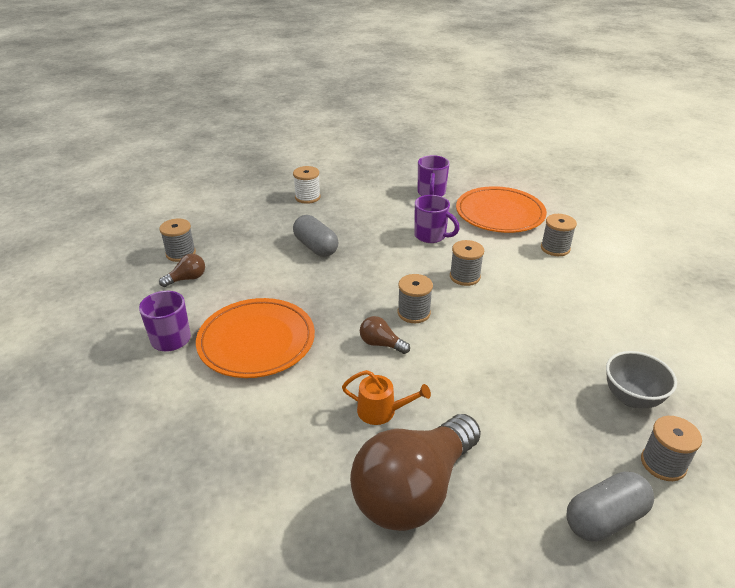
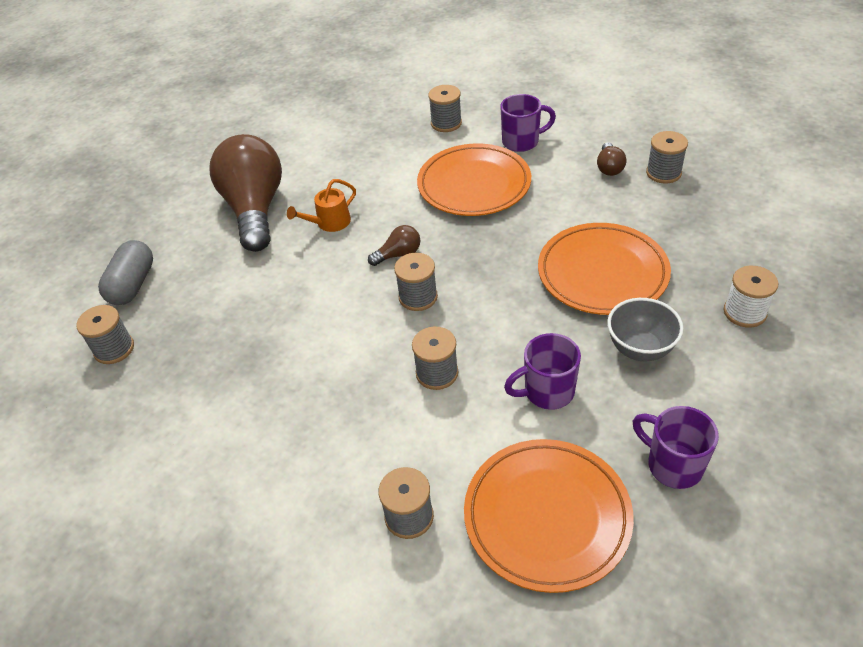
camera: 130 degrees right, 10 degrees up
grey capsule [293,215,339,257] -> orange plate [538,223,671,315]
grey bowl [606,351,677,408] -> grey bowl moved to [607,298,684,361]
none -> grey spool [428,85,462,132]

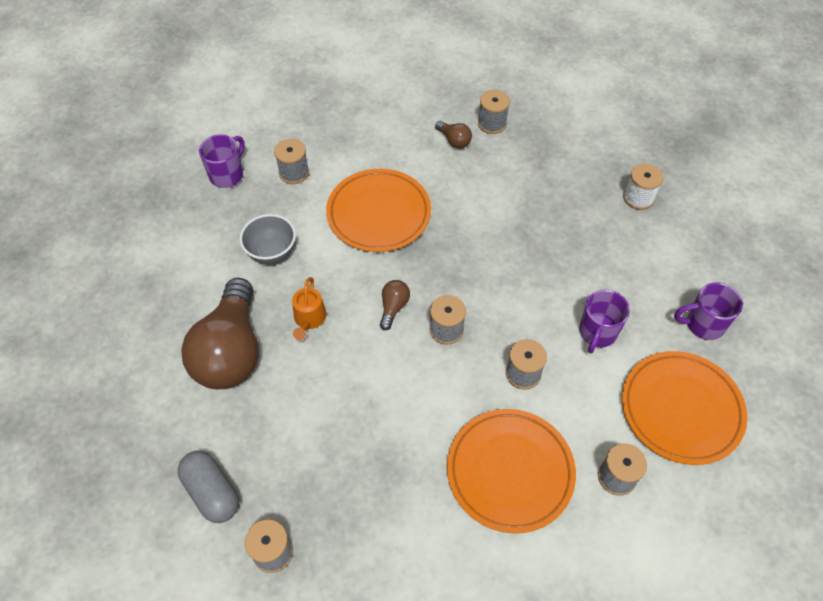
camera: 50 degrees left, 10 degrees up
brown light bulb [209,134,282,252] -> brown light bulb turned 120 degrees counterclockwise [181,278,259,389]
purple mug [500,94,556,152] -> purple mug moved to [199,135,245,188]
orange plate [538,223,671,315] -> orange plate moved to [447,409,576,533]
grey bowl [607,298,684,361] -> grey bowl moved to [240,214,296,264]

